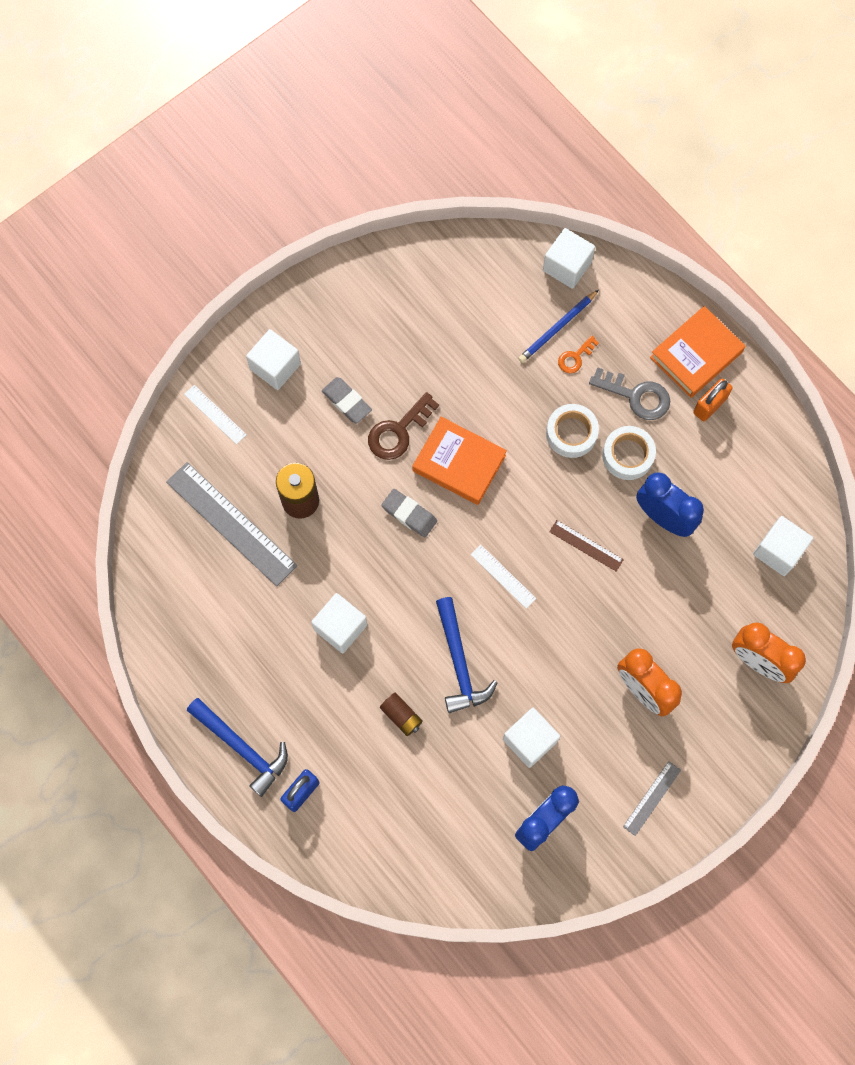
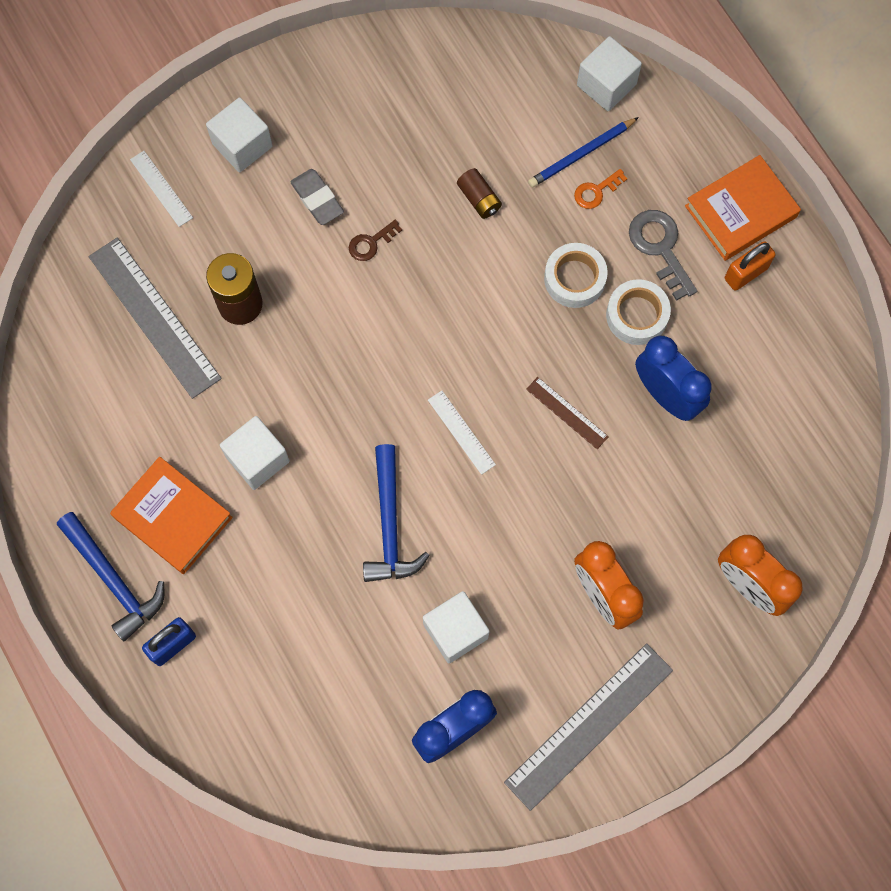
camera: 10 degrees right, 0 degrees up
brown key [368,392,439,460] -> brown key [349,220,402,261], size x0.58
brown battery [380,693,423,736] -> brown battery moved to [457,168,502,219]
grey eraser [381,489,437,538] -> none
orange book [412,417,507,505] -> orange book moved to [110,457,233,574]
grey key [589,367,670,420] -> grey key turned 150 degrees counterclockwise [629,210,697,301]
grey ruler [623,761,681,836] -> grey ruler [504,643,673,811], size x2.03
white cube [753,516,813,576] -> none

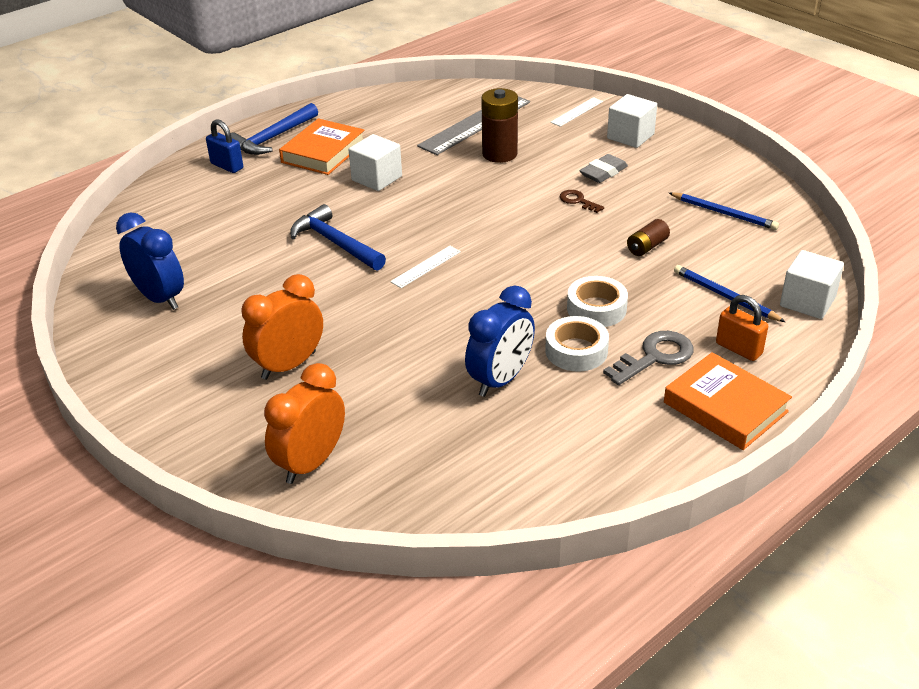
camera: 80 degrees right, 35 degrees down
blue hammer [363,444,430,582] -> blue hammer turned 60 degrees clockwise [290,204,386,271]
white cube [423,591,489,663] -> none
grey ruler [504,643,673,811] -> none
brown ruler [526,377,609,449] -> none
orange key [574,169,627,209] -> none
orange padlock [725,241,775,291] -> orange padlock moved to [716,295,768,361]
none -> blue pencil [669,192,779,230]

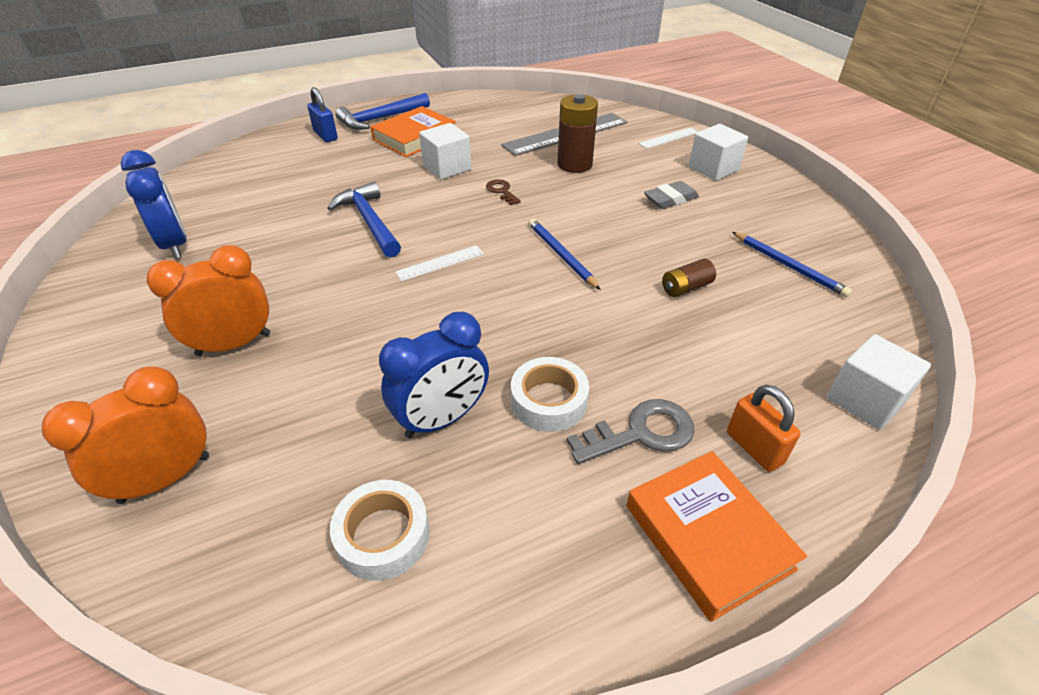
camera: 15 degrees right, 5 degrees up
brown key [560,190,604,213] -> brown key moved to [486,179,521,205]
white tape [567,276,628,327] -> white tape moved to [330,480,430,581]
blue pencil [674,265,785,322] -> blue pencil moved to [528,218,601,290]

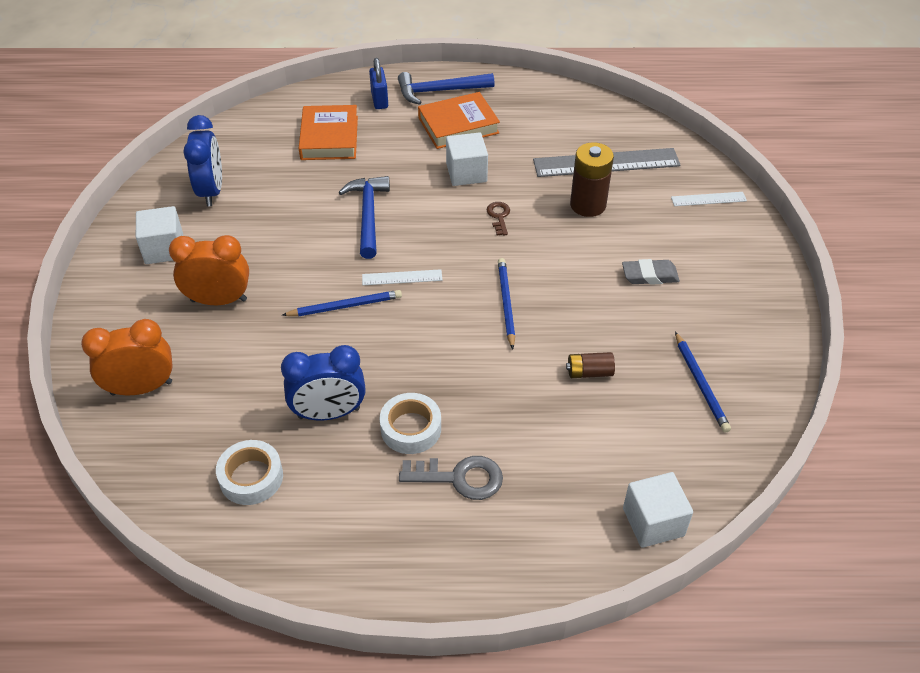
camera: 25 degrees right, 5 degrees up
orange book [627,451,807,622] -> orange book moved to [299,105,358,160]
white cube [689,124,748,181] -> white cube moved to [136,206,183,264]
orange padlock [727,384,800,472] -> none
none -> blue pencil [282,290,402,316]

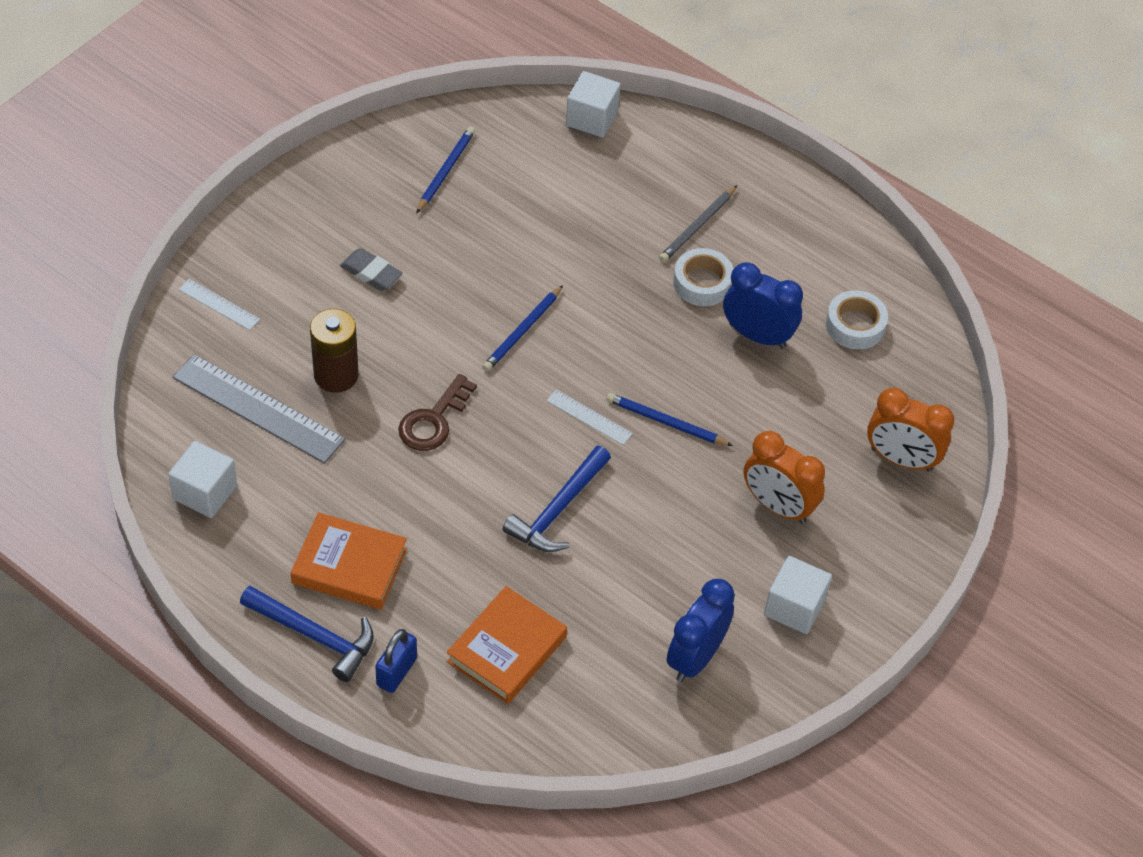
camera: 145 degrees left, 5 degrees up
grey key [399,456,503,500] -> grey pencil [659,185,737,262]
white cube [446,132,488,186] -> white cube moved to [168,441,237,518]
brown key [487,202,510,236] -> brown key [398,374,477,451], size x1.72
brown battery [566,352,615,378] -> none

